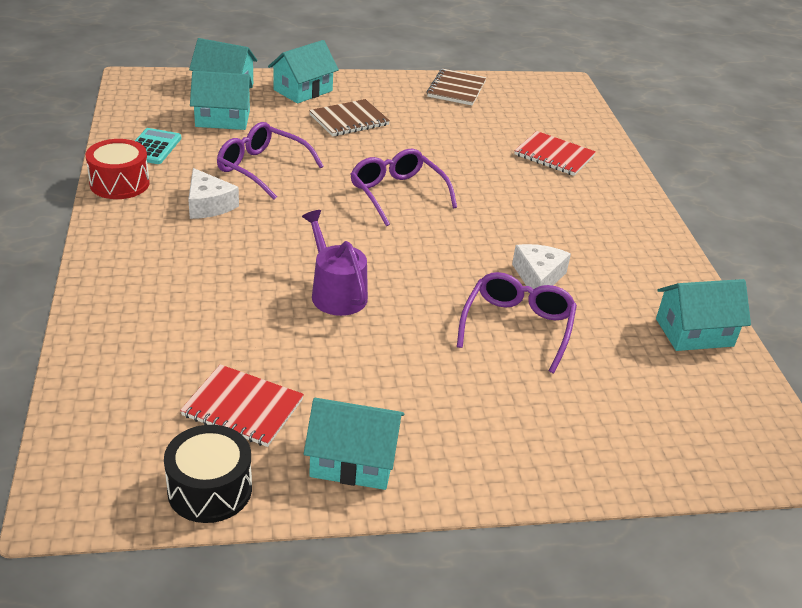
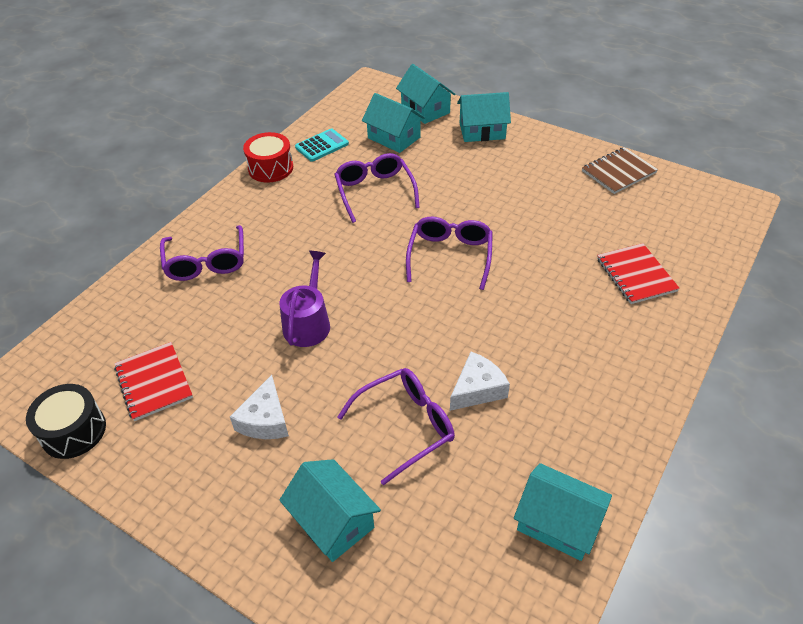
camera: 45 degrees right, 10 degrees up
white cheese [188,168,239,219] -> white cheese moved to [230,375,289,439]
turquoise house [304,398,404,490] -> turquoise house moved to [279,459,381,562]
brown notebook [309,99,390,137] -> none
none -> purple glasses [160,225,244,281]

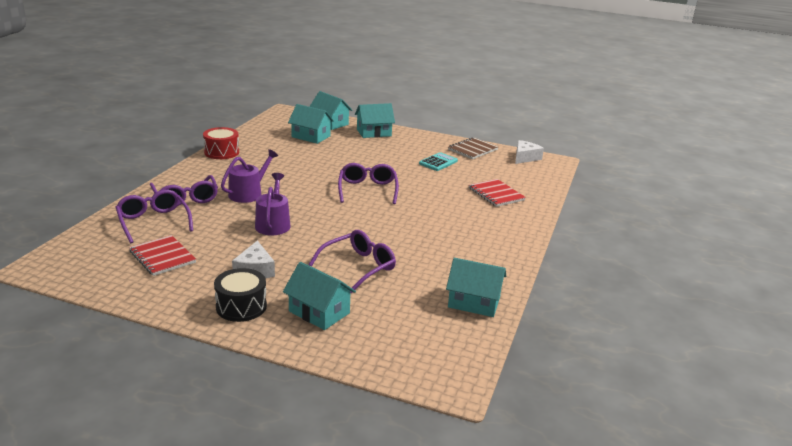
camera: 15 degrees left, 20 degrees down
black drum [26,384,106,459] -> black drum moved to [214,268,267,322]
turquoise calculator [295,128,349,162] -> turquoise calculator moved to [419,152,458,171]
purple glasses [334,153,420,223] -> purple glasses moved to [115,190,193,243]
white cheese [450,352,510,411] -> white cheese moved to [515,140,544,164]
none -> purple watering can [221,149,278,203]

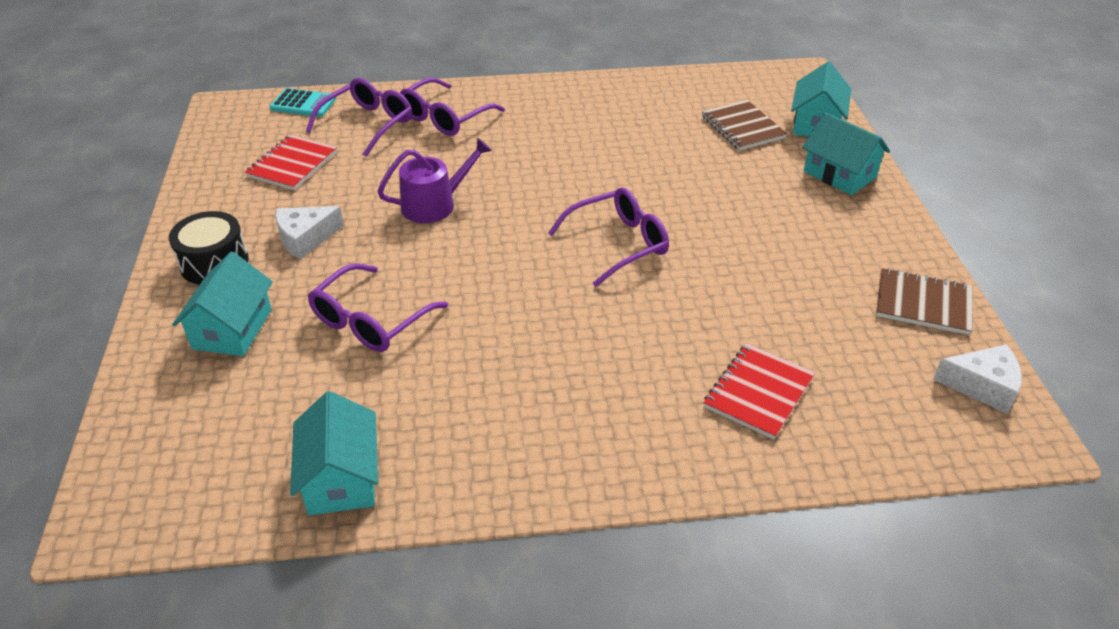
camera: 65 degrees right, 15 degrees up
red drum [203,127,239,159] -> none
purple watering can [221,149,278,203] -> none
turquoise house [288,104,334,144] -> brown notebook [702,100,787,150]
purple glasses [309,230,396,293] -> purple glasses turned 105 degrees clockwise [308,263,448,352]
turquoise calculator [419,152,458,171] -> turquoise calculator moved to [270,88,336,117]

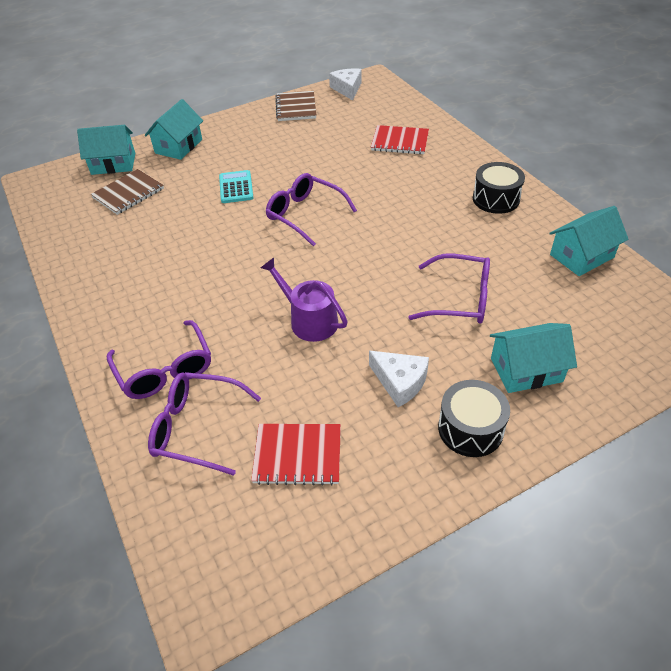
camera: 110 degrees left, 5 degrees up
turquoise calculator [270,88,336,117] -> turquoise calculator moved to [219,170,253,203]
purple glasses [400,78,505,136] -> purple glasses turned 45 degrees clockwise [107,320,211,399]
none -> black drum [473,162,525,214]

